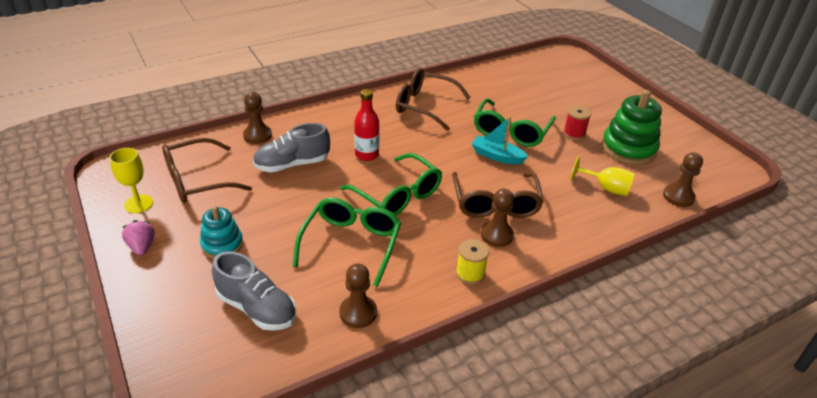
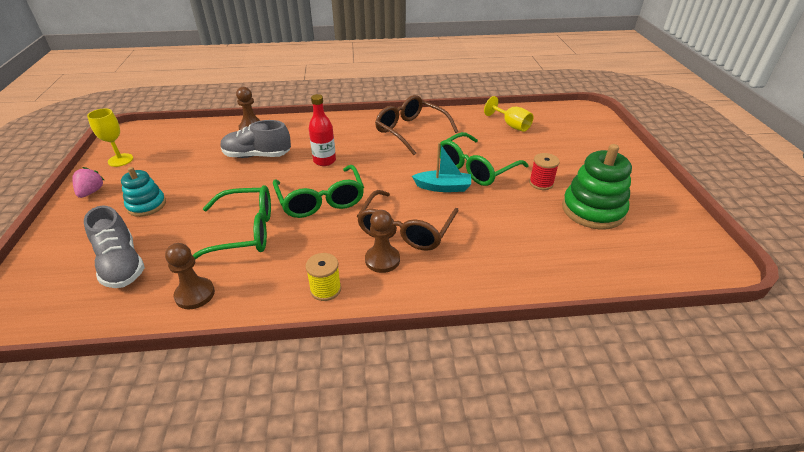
camera: 25 degrees right, 0 degrees up
brown glasses [162,138,252,203] -> none
green glasses [293,197,401,287] -> green glasses turned 45 degrees clockwise [193,185,271,260]
turquoise boat [472,116,529,164] -> turquoise boat turned 135 degrees clockwise [412,142,471,192]
yellow goblet [570,156,635,196] -> yellow goblet moved to [484,96,533,132]
brown pawn [663,152,703,207] -> none

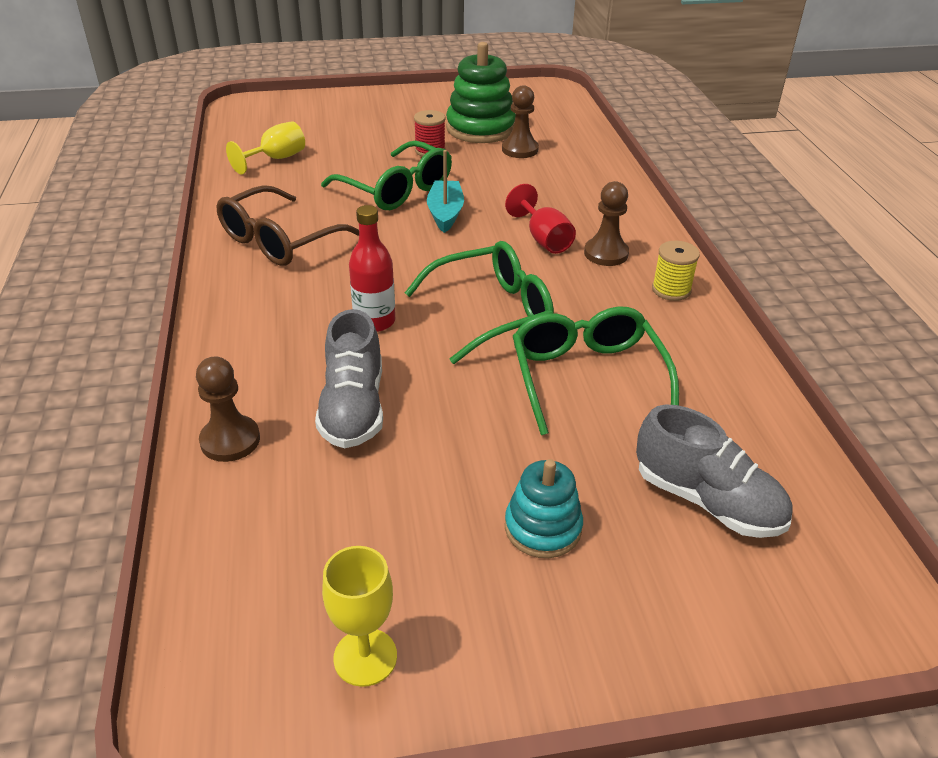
camera: 95 degrees left, 0 degrees up
pink strawberry [72,167,104,198] -> none
grey shoe [84,206,145,288] -> grey shoe turned 75 degrees clockwise [636,404,793,538]
brown pawn [165,243,215,309] -> brown pawn moved to [502,85,539,158]
brown glasses [357,190,459,251] -> red goblet [505,184,576,254]

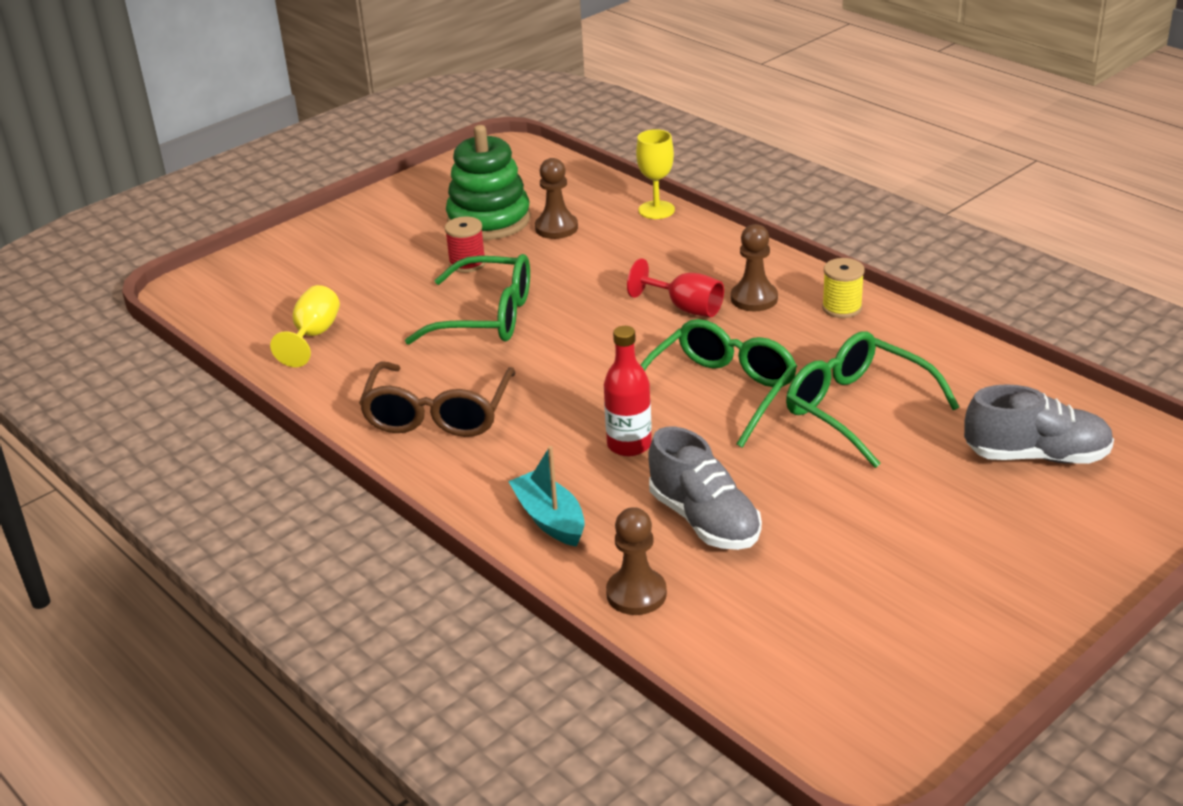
camera: 30 degrees left, 5 degrees down
yellow goblet [322,546,397,687] -> yellow goblet moved to [636,129,675,219]
turquoise boat [427,150,464,233] -> turquoise boat moved to [508,446,585,547]
turquoise stacking toy [505,459,583,558] -> none

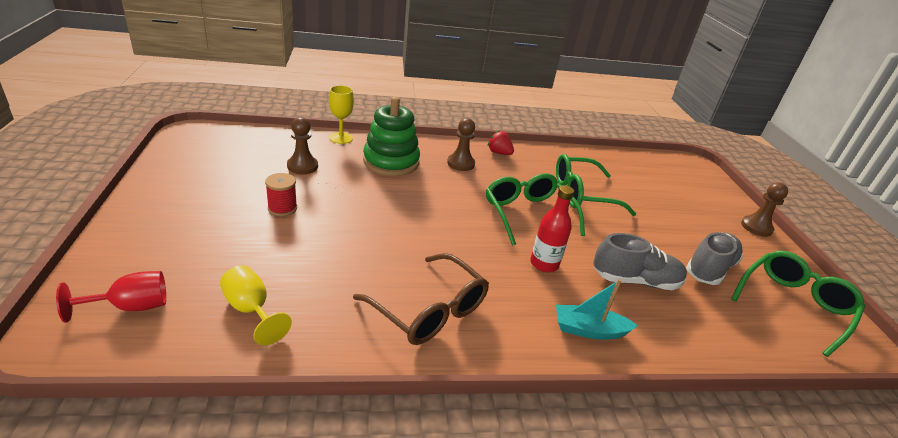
camera: 60 degrees left, 0 degrees up
green glasses [405,254,530,345] -> green glasses moved to [731,251,865,357]
green stacking toy [446,125,531,240] -> green stacking toy moved to [363,97,420,176]
brown pawn [606,507,667,615] -> brown pawn moved to [741,183,788,237]
red goblet [627,258,724,317] -> red goblet moved to [56,271,166,323]
yellow spool [822,258,865,318] -> red strawberry [487,130,514,155]
grey shoe [964,384,1114,464] -> grey shoe moved to [686,232,743,285]

